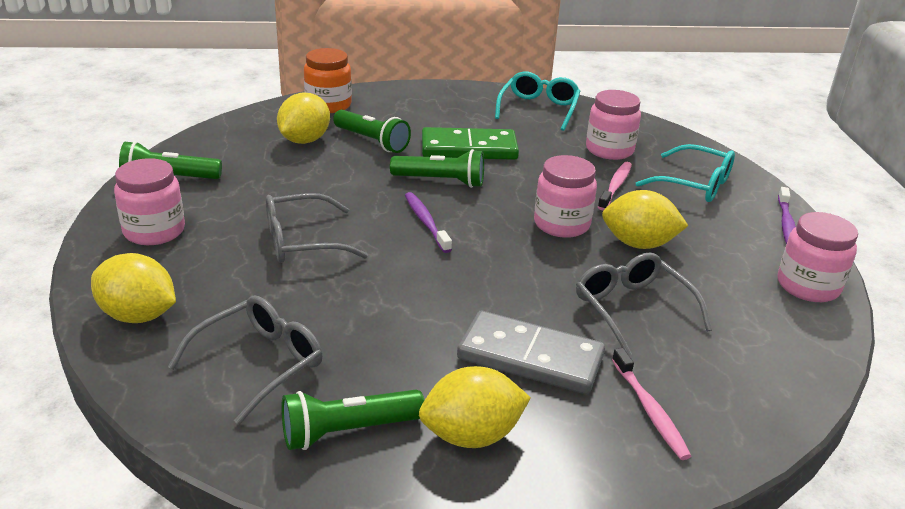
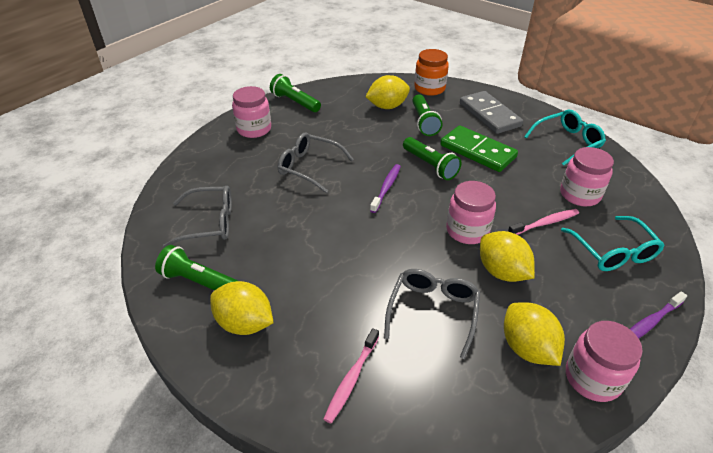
camera: 45 degrees right, 10 degrees up
yellow lemon [91,253,176,323] -> yellow lemon moved to [504,302,565,366]
grey domino [457,311,605,394] -> grey domino moved to [460,91,523,134]

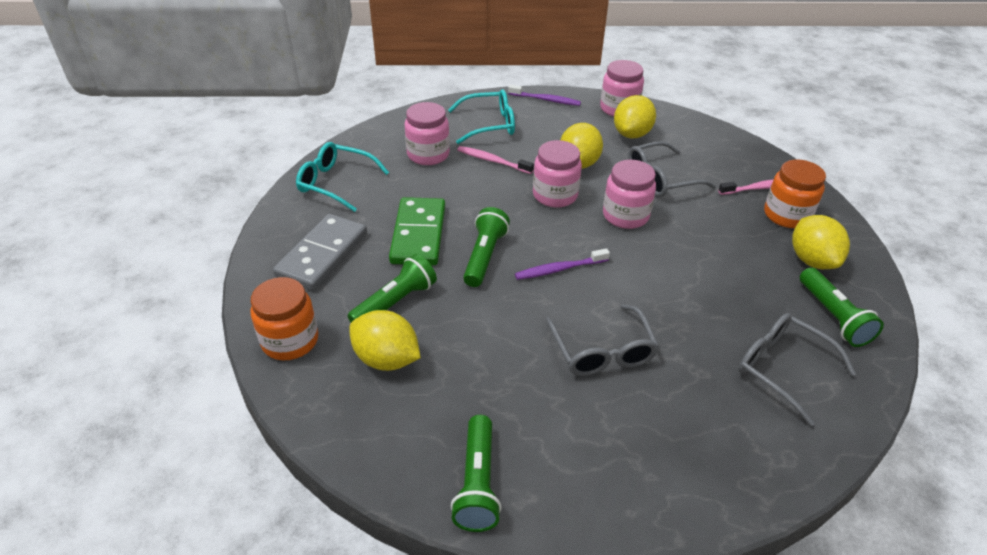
camera: 130 degrees left, 0 degrees up
pink jar [232,86,271,138] -> pink jar moved to [603,160,656,229]
turquoise glasses [561,216,665,271] -> turquoise glasses turned 45 degrees clockwise [448,89,515,144]
none -> orange jar [764,160,826,228]

